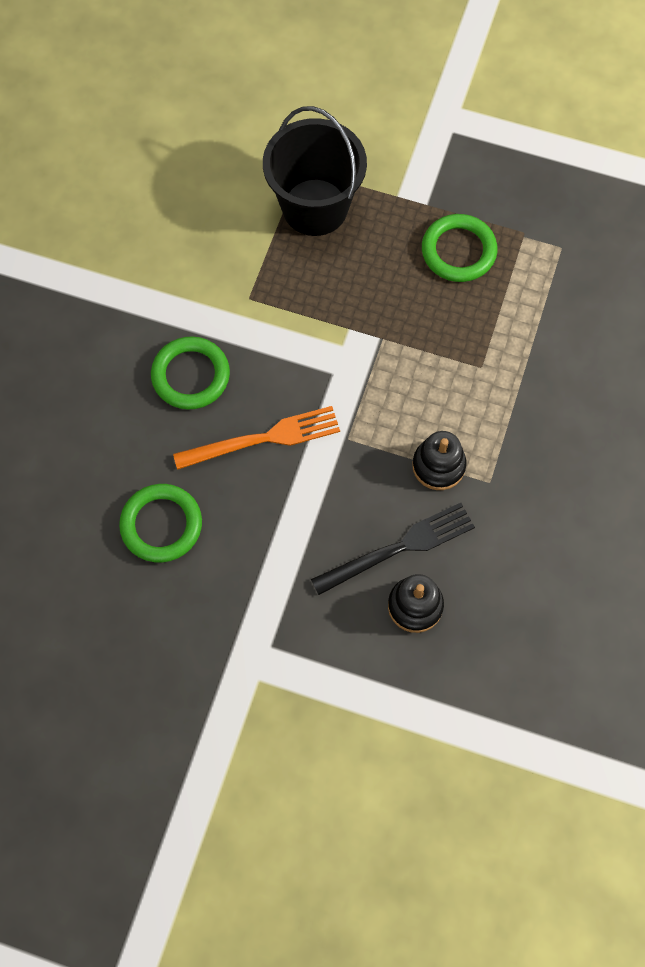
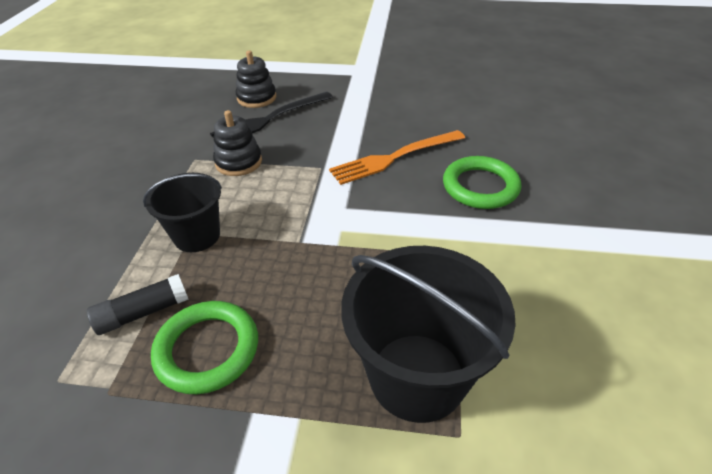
camera: 170 degrees right, 25 degrees down
green ring [119,484,202,562] -> none
none -> black glue stick [87,274,188,335]
none -> black bucket [143,173,222,252]

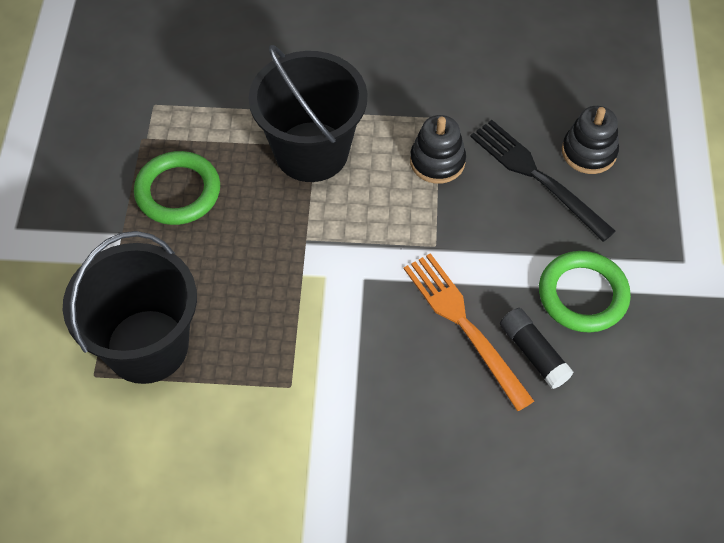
camera: 85 degrees right, 15 degrees up
black glue stick [87,274,188,335] -> black glue stick moved to [500,308,573,389]
black bucket [143,173,222,252] -> black bucket [249,45,367,182], size x1.63
green ring [443,156,521,209] -> green ring moved to [539,251,631,332]

